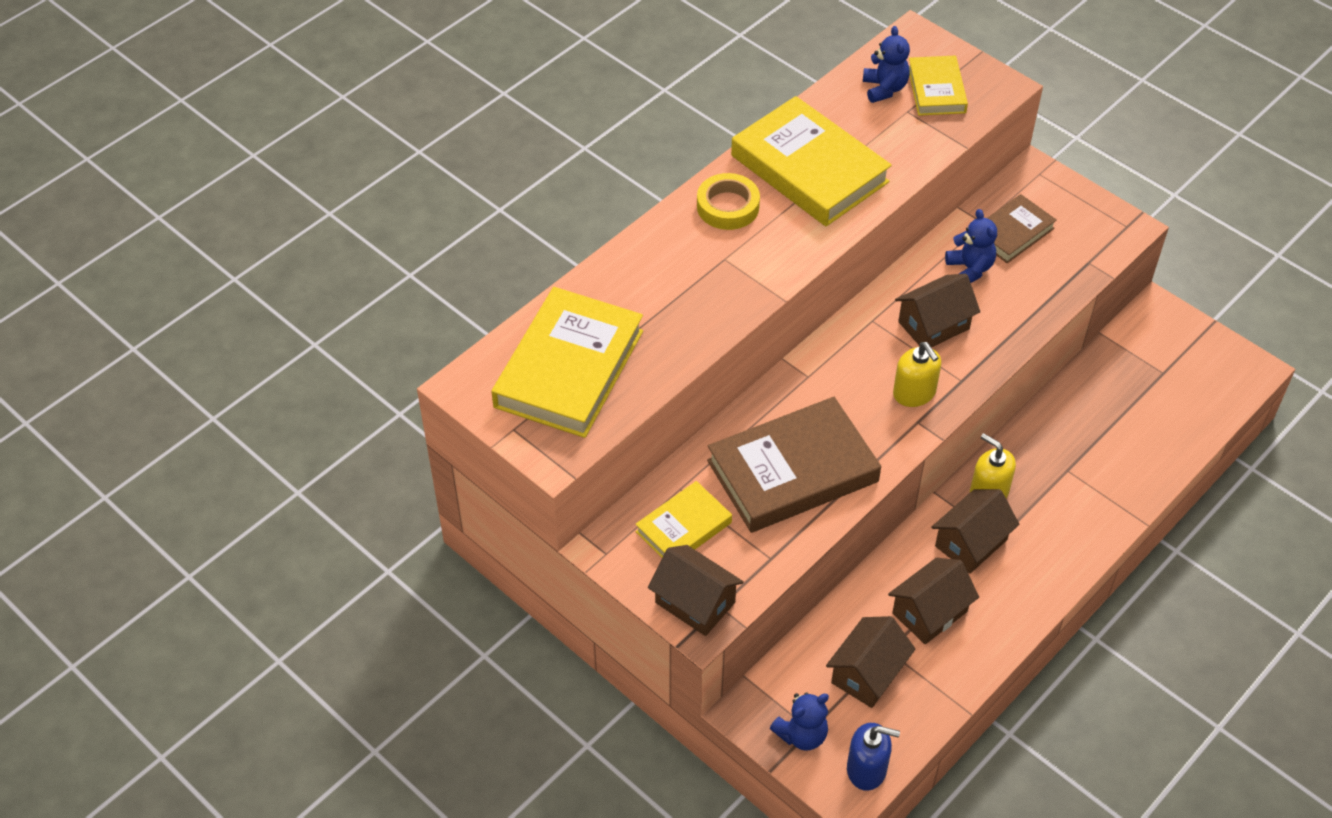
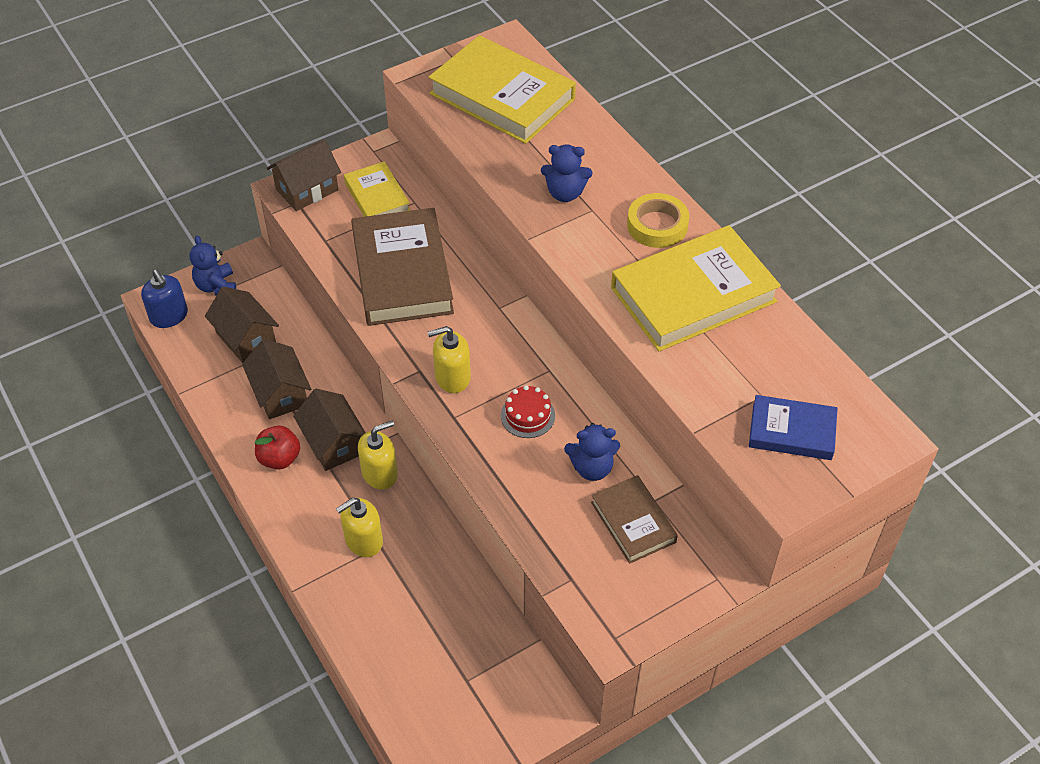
camera: 105 degrees right, 0 degrees up
blue soap dispenser [847,723,900,791] -> blue soap dispenser turned 60 degrees counterclockwise [141,270,188,328]
blue teddy bear [863,26,910,103] -> blue teddy bear moved to [541,144,592,202]
brown house [895,274,980,348] -> red cake [501,385,555,438]
yellow book [909,56,968,116] -> blue book [749,395,838,460]
none -> red apple [255,426,300,469]
none -> yellow soap dispenser [336,498,383,557]

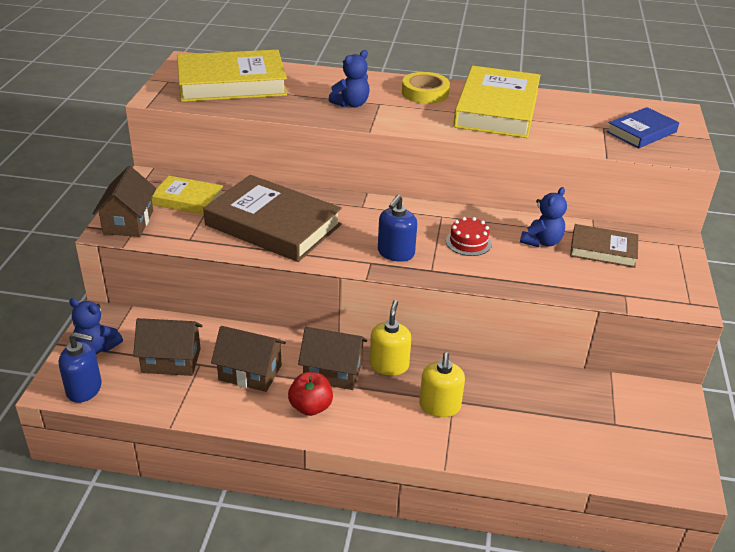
camera: 50 degrees left, 15 degrees down
yellow soap dispenser [428,326,471,393] -> blue soap dispenser [378,195,417,262]

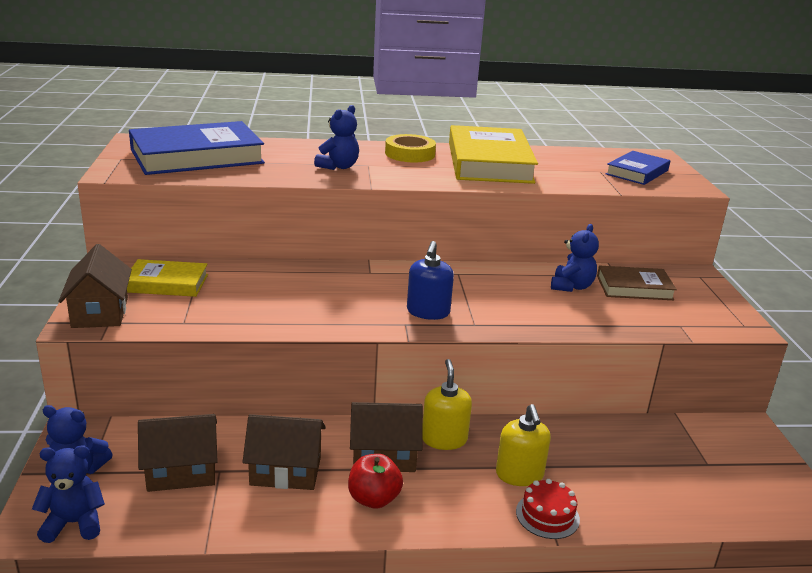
camera: 15 degrees left, 10 degrees down
blue soap dispenser [59,332,102,403] -> blue teddy bear [32,445,105,543]
yellow book [177,50,287,102] -> blue book [129,121,265,175]
brown book [203,175,342,262] -> none
red cake [446,217,492,256] -> red cake moved to [516,479,580,539]

